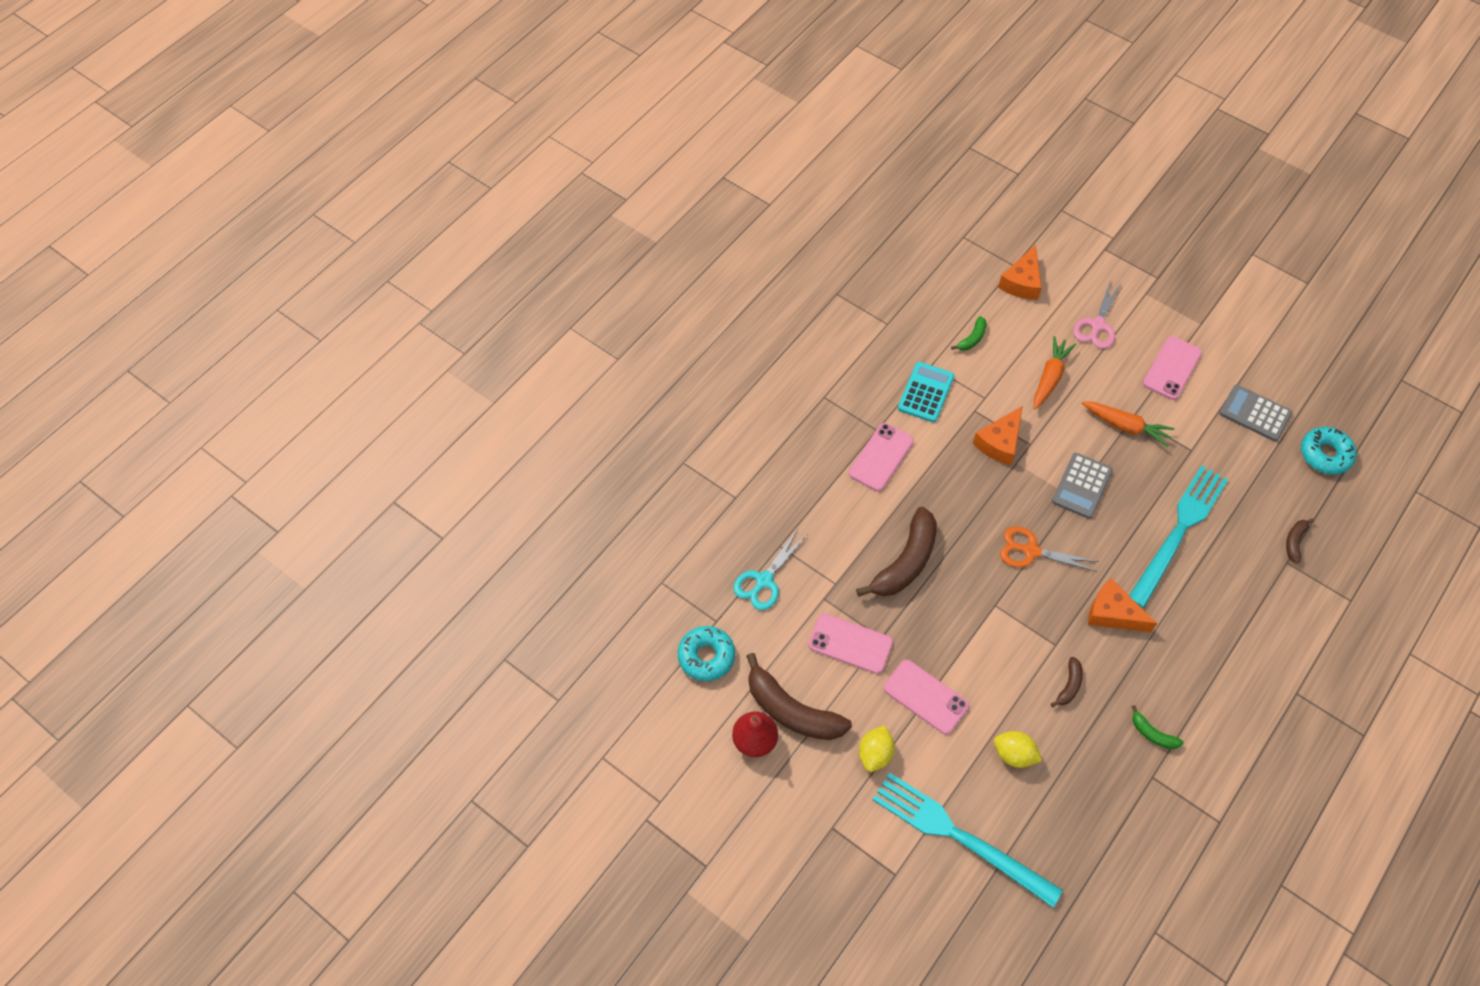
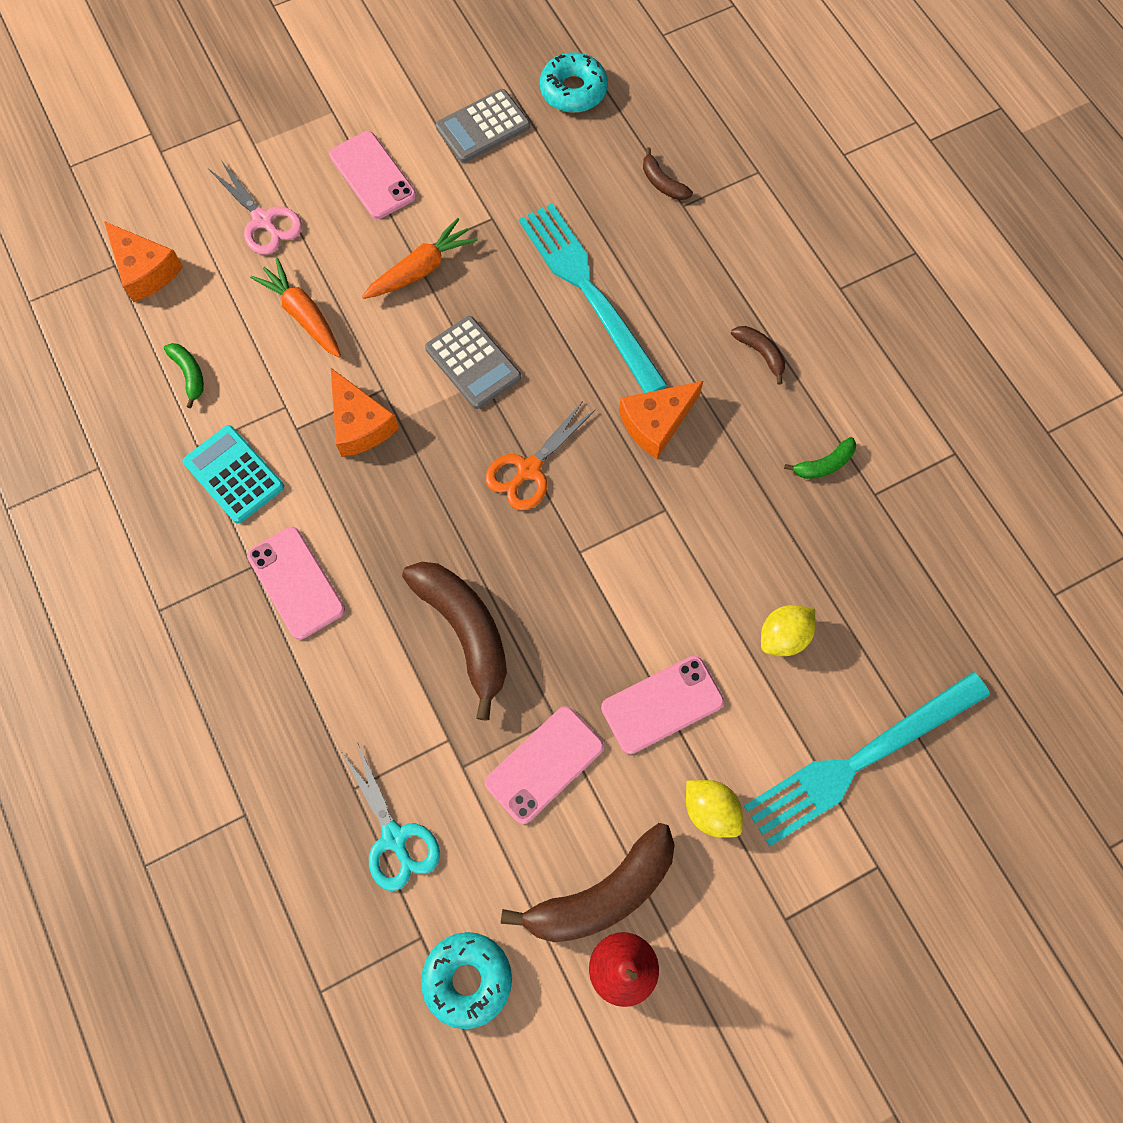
camera: 65 degrees left, 10 degrees up
brown banana [1051,657,1083,707] -> brown banana moved to [731,326,785,385]

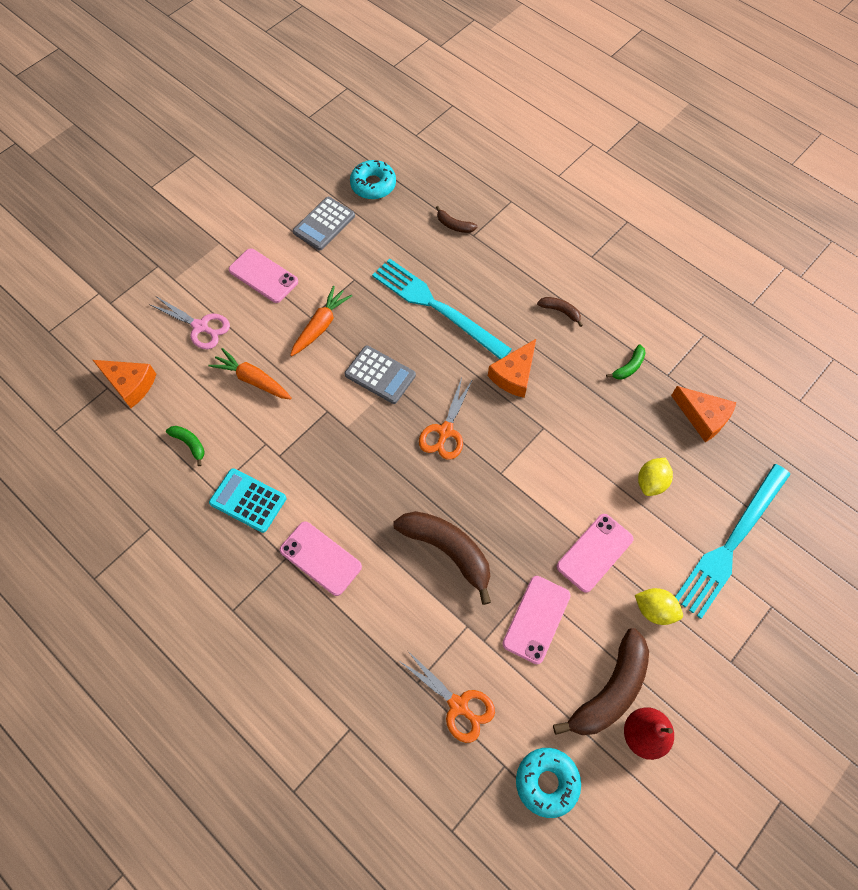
camera: 20 degrees left, 5 degrees down
orange cheese [331,368,399,457] -> orange cheese moved to [671,386,736,442]
turquoise scissors [342,742,440,891] -> orange scissors [399,650,495,743]

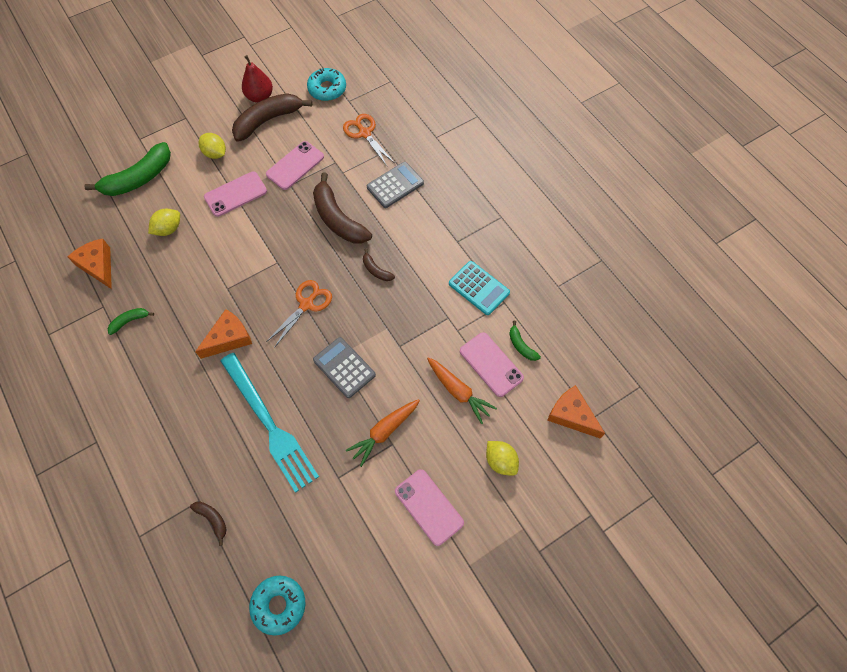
camera: 165 degrees left, 0 degrees up
pink scissors [149,297,230,349] -> yellow lemon [486,441,519,476]
pink phone [280,521,362,596] -> pink phone moved to [460,332,524,397]
grey calculator [293,197,355,250] -> grey calculator moved to [367,162,424,208]
brown banana [537,297,583,327] -> brown banana moved to [363,248,395,281]
turquoise fork [675,464,790,619] -> green banana [84,142,171,196]

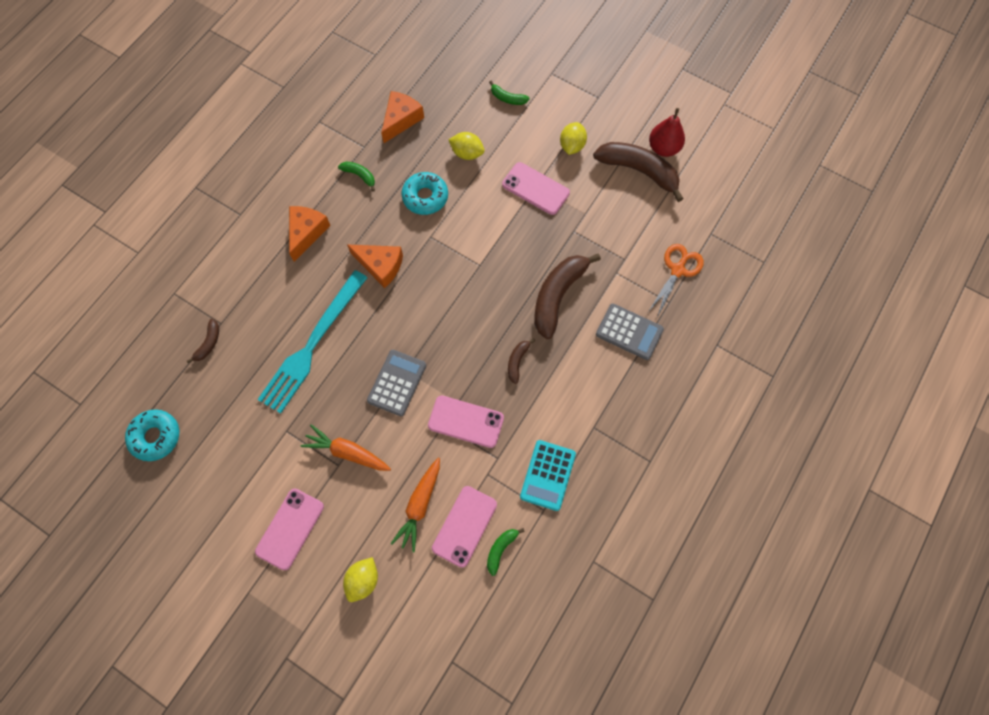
camera: 65 degrees right, 5 degrees up
green banana [84,142,171,196] -> green banana [489,81,530,105], size x0.47
pink phone [266,141,324,190] -> pink phone moved to [428,395,504,448]
orange scissors [266,280,332,348] -> none
turquoise donut [307,68,346,101] -> turquoise donut moved to [401,172,448,215]
orange cheese [547,385,605,438] -> orange cheese moved to [289,206,331,262]

